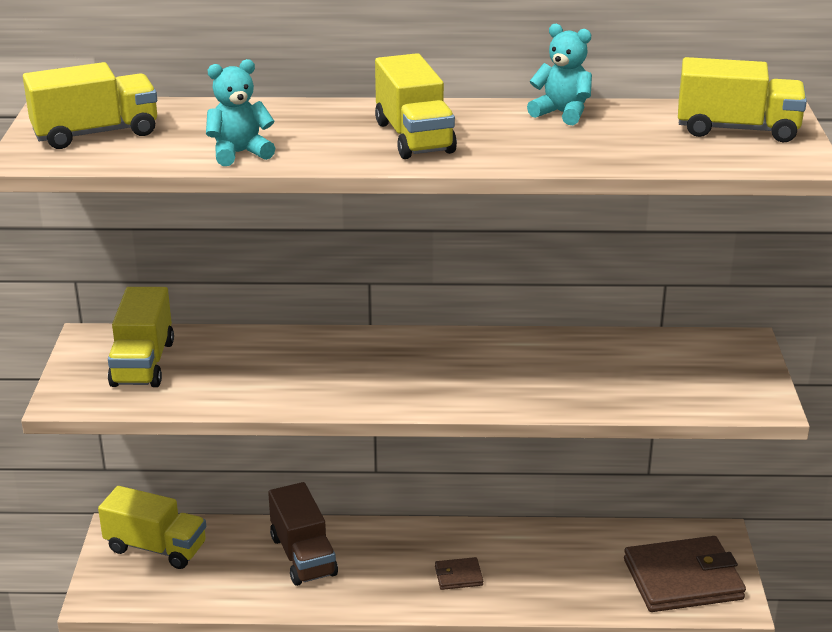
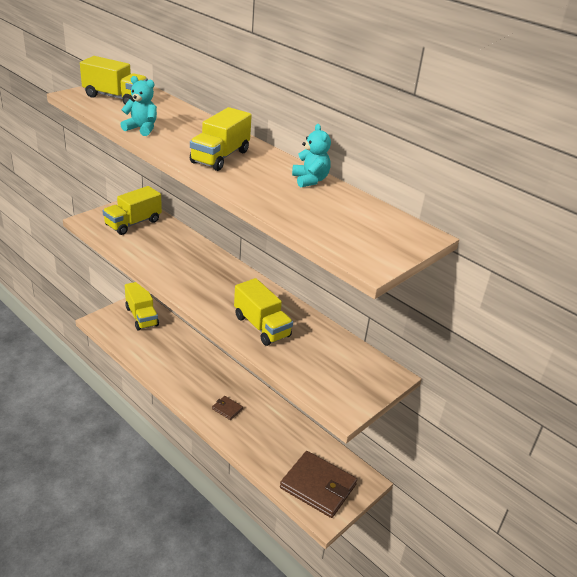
camera: 40 degrees right, 5 degrees up
brown truck [268,482,338,586] -> none
yellow truck [678,57,807,142] -> yellow truck moved to [234,278,293,346]

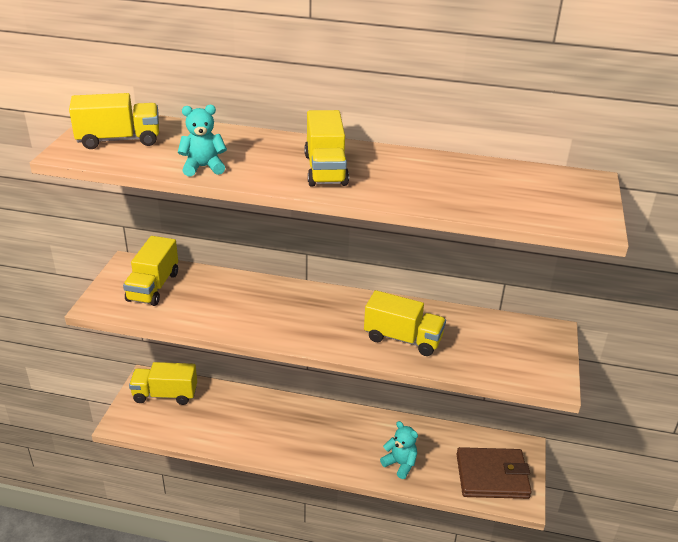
camera: 30 degrees left, 0 degrees up
yellow truck [125,282,159,331] -> yellow truck turned 150 degrees clockwise [129,362,197,405]
brown wallet [212,396,243,420] -> none
turquoise teddy bear [292,124,331,188] -> turquoise teddy bear moved to [380,421,418,479]

